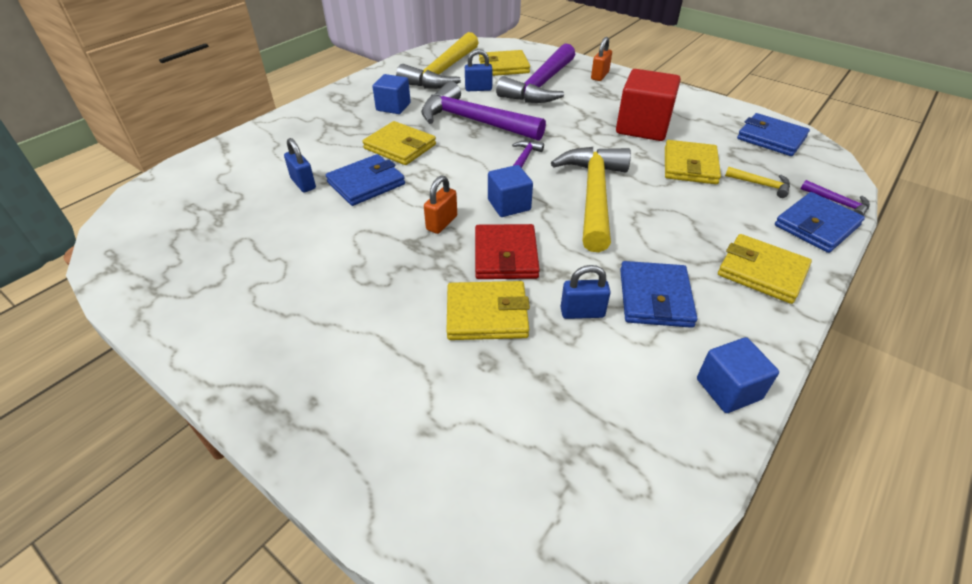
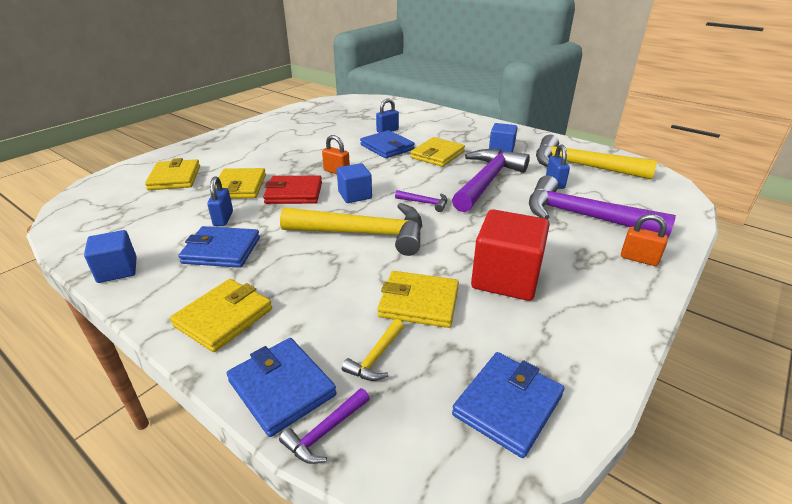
camera: 90 degrees right, 10 degrees down
yellow wallet [479,50,530,76] -> yellow wallet moved to [145,158,200,190]

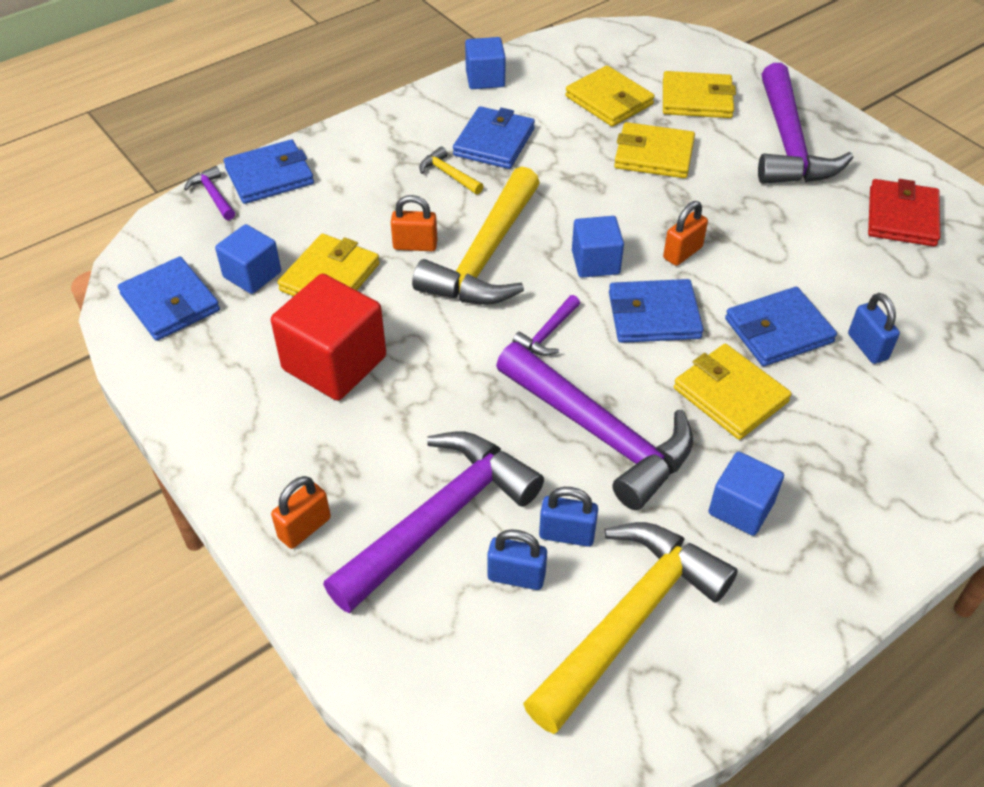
camera: 105 degrees right, 15 degrees up
yellow wallet [170,279,272,352] -> yellow wallet moved to [565,66,655,127]
blue padlock [207,176,233,226] -> blue padlock moved to [487,529,547,590]
red wallet [263,175,322,204] -> red wallet moved to [868,179,940,247]
yellow hammer [342,319,404,381] -> yellow hammer moved to [419,146,484,194]
none -> blue cube [215,224,281,294]
none -> orange padlock [391,195,438,251]
none -> blue wallet [609,279,704,343]
none -> purple hammer [758,63,854,184]

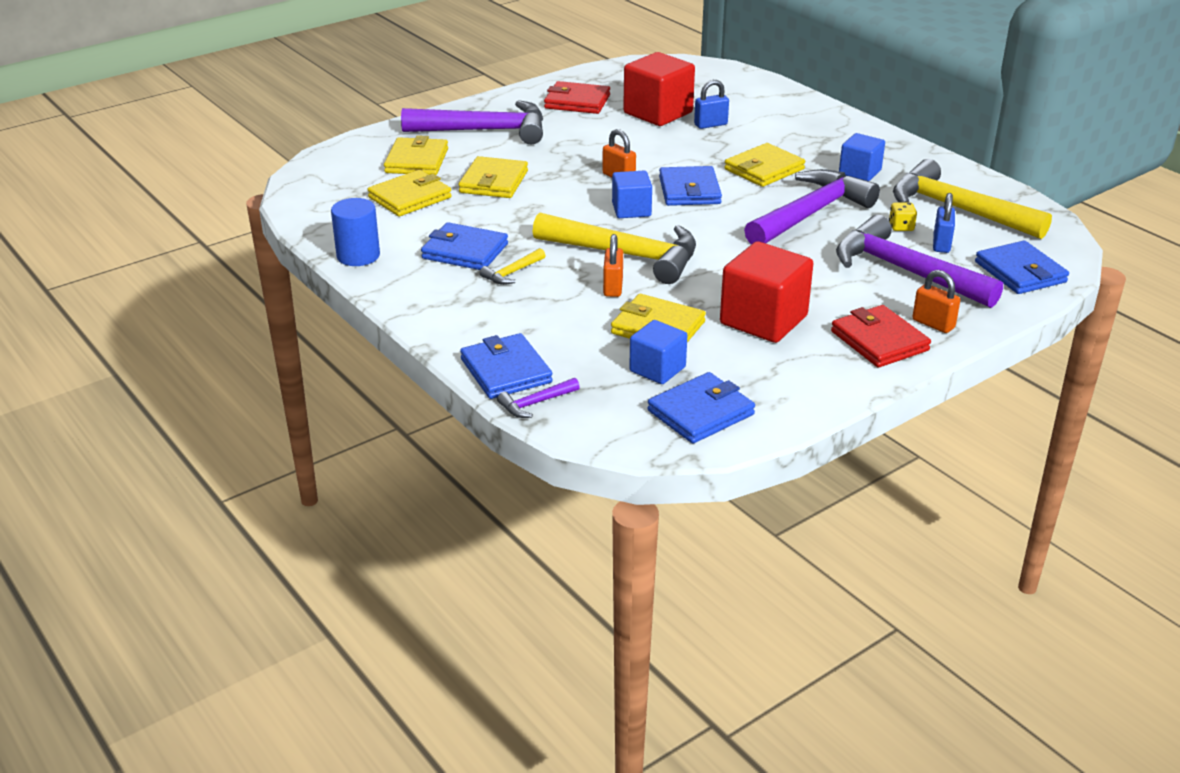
camera: 90 degrees left, 15 degrees down
blue cube [465,37,506,89] -> blue cylinder [331,198,380,266]
purple hammer [512,295,580,356] -> none
blue padlock [539,487,598,547] -> yellow dice [889,202,917,231]
blue wallet [725,287,837,366] -> blue wallet moved to [975,241,1069,294]
none -> red cube [623,52,695,126]
none -> red wallet [831,305,931,368]

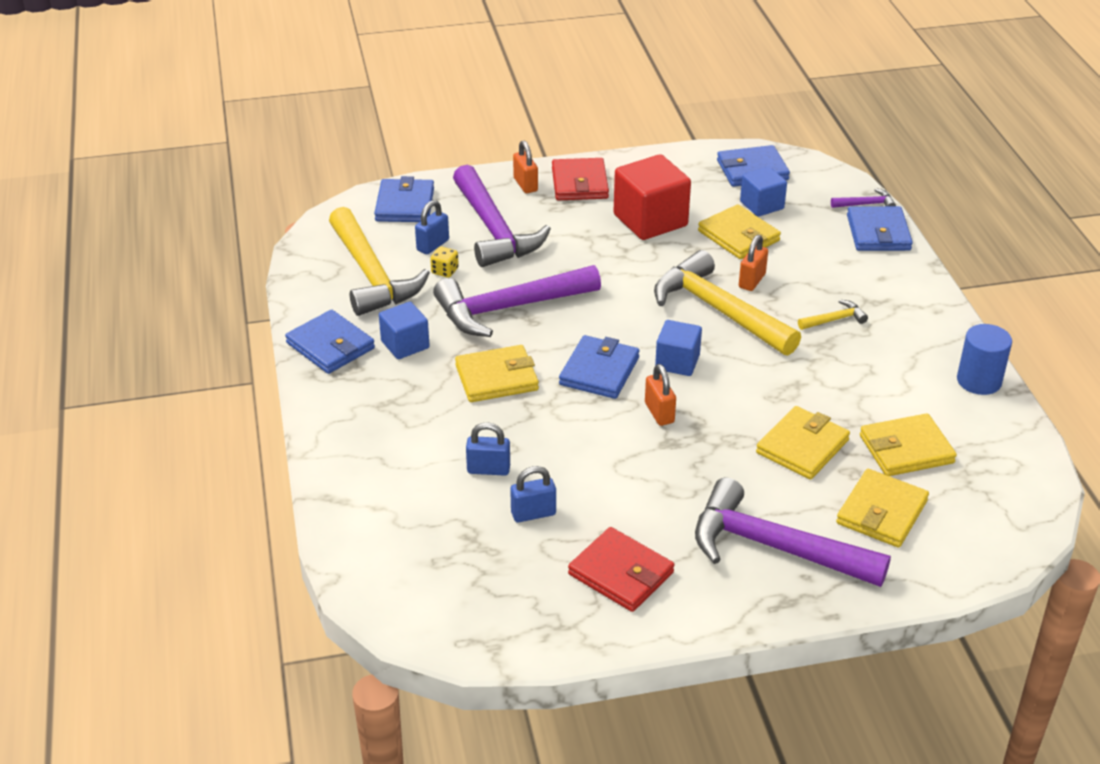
camera: 155 degrees left, 5 degrees up
blue wallet [421,222,508,270] -> blue wallet moved to [285,310,375,374]
red cube [623,52,695,126] -> blue padlock [510,466,556,522]

